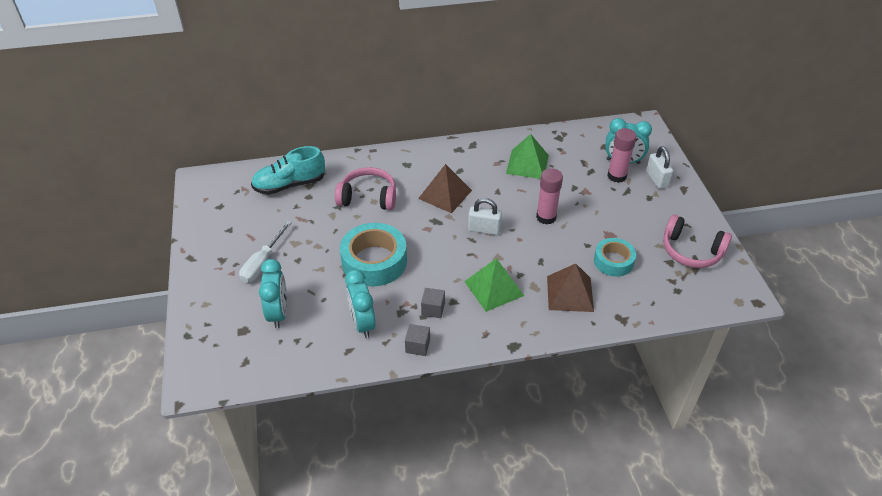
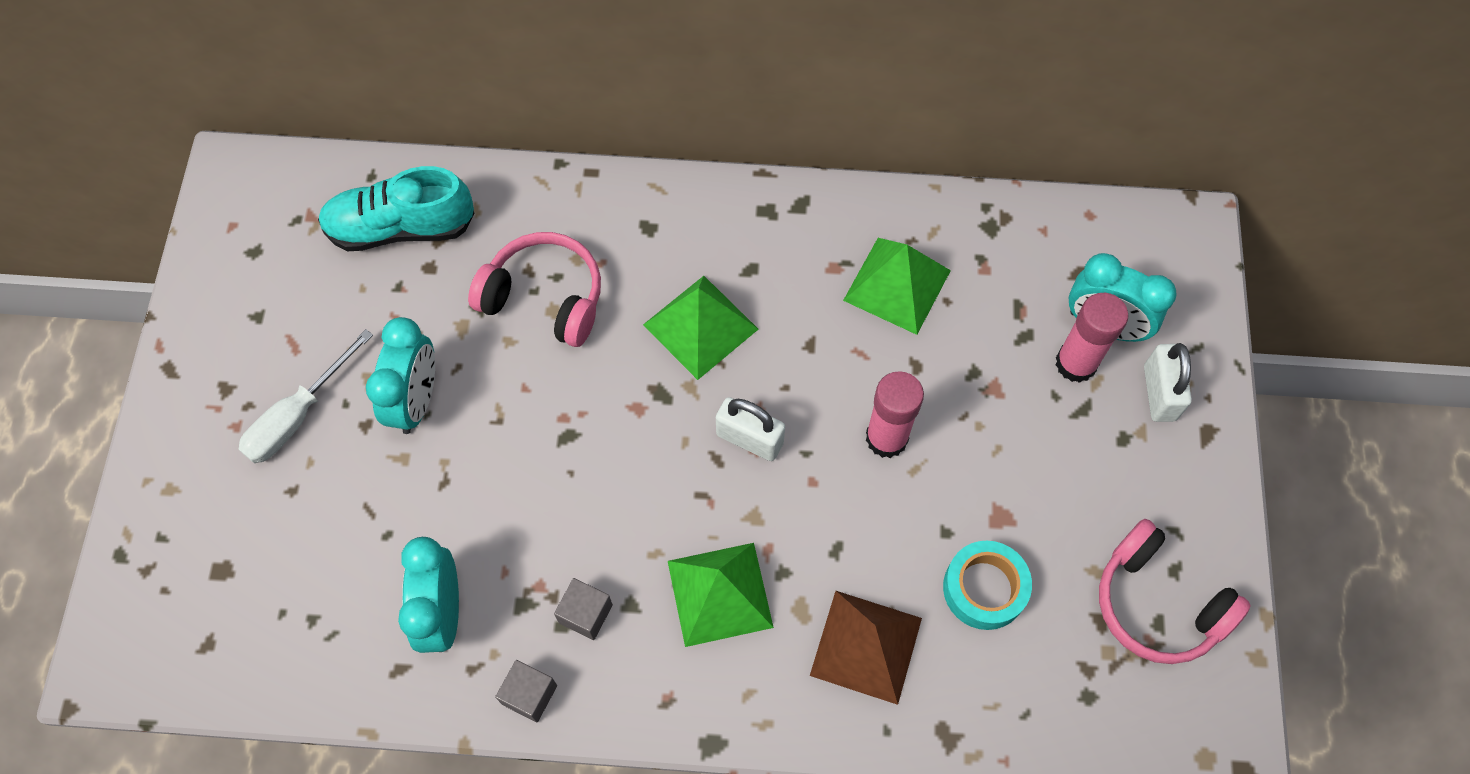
camera: 15 degrees right, 20 degrees up
turquoise clock [259,259,287,328] -> turquoise clock moved to [366,317,435,434]
turquoise tape [340,223,407,287] -> none
brown pyramid [418,164,472,213] -> green pyramid [643,276,759,380]

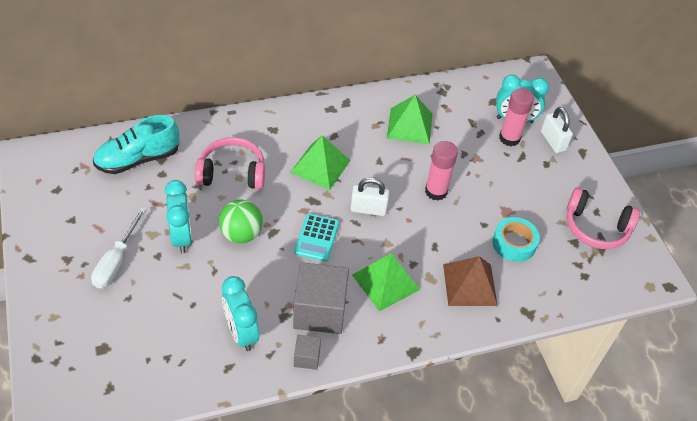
camera: 25 degrees left, 15 degrees down
grey cube [554,578,613,640] -> grey cube [293,262,349,334], size x2.10
none -> green ball [219,200,263,243]
none -> turquoise calculator [294,213,339,261]

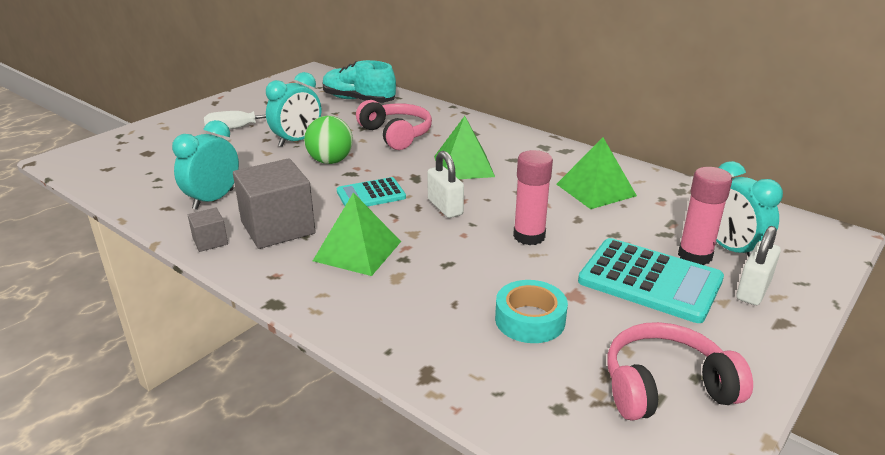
camera: 60 degrees right, 20 degrees down
brown pyramid [443,256,498,306] -> none
pink headphones [566,187,640,249] -> pink headphones turned 90 degrees clockwise [608,322,753,421]
none -> turquoise calculator [578,238,724,323]

